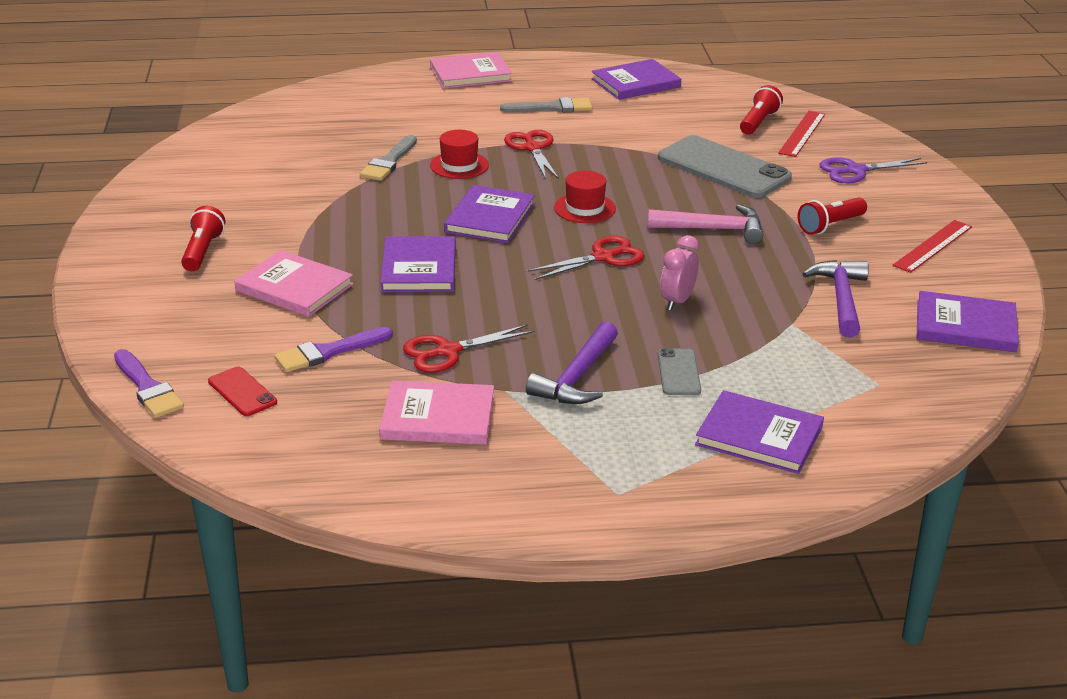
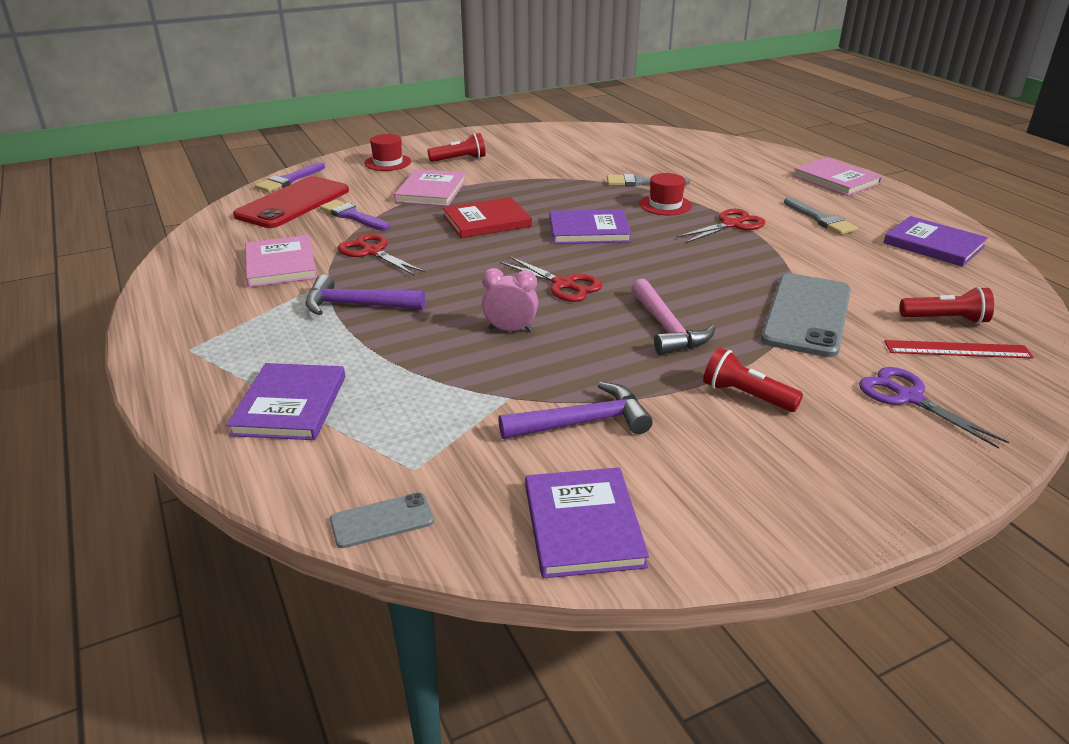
camera: 70 degrees right, 0 degrees up
red phone [208,366,277,416] -> red phone [233,176,349,228], size x2.11
purple book [380,236,456,292] -> red book [443,197,532,238]
red hat [554,171,616,223] -> red hat moved to [364,134,411,171]
grey phone [658,348,701,395] -> grey phone moved to [330,493,434,548]
red ruler [893,220,972,273] -> none

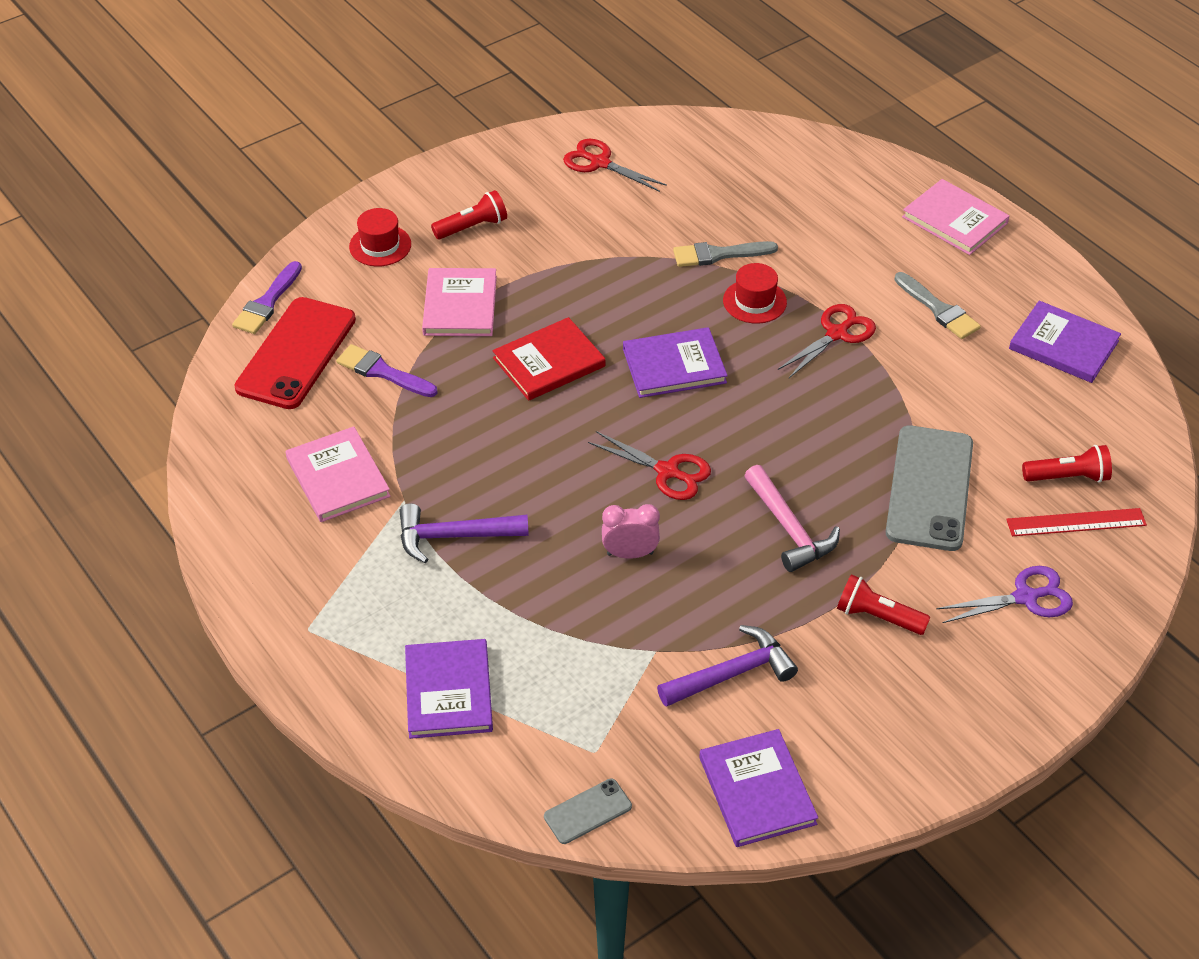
camera: 10 degrees left, 15 degrees up
red scissors [338,234,425,275] -> red scissors moved to [563,139,667,192]
purple scissors [859,367,1009,449] -> purple scissors turned 120 degrees clockwise [936,566,1073,623]

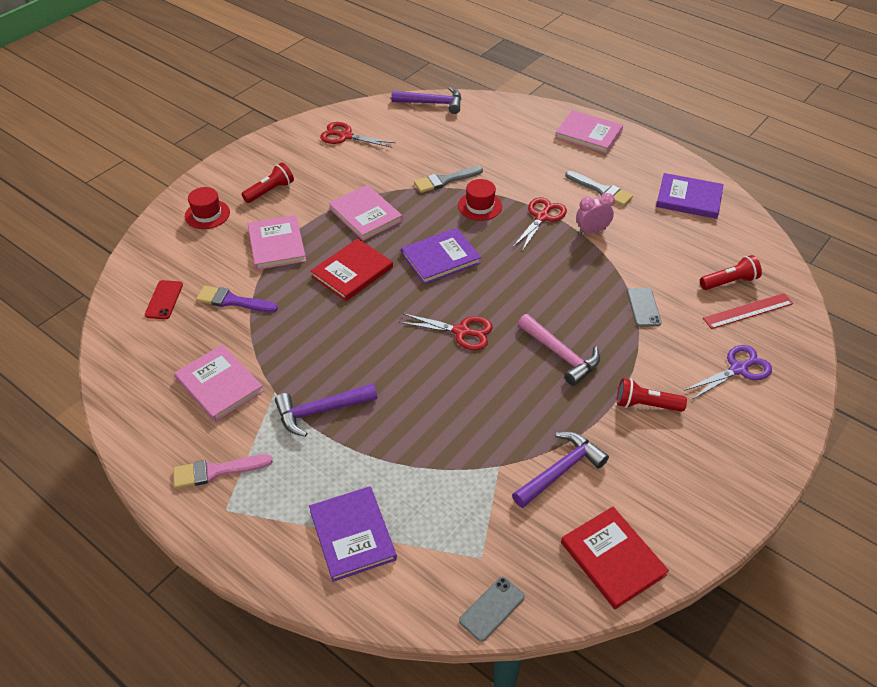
camera: 15 degrees left, 0 degrees up
purple brush [232,261,302,334] -> none
red phone [235,297,356,409] -> red phone [145,280,183,319], size x0.47
pink clock [602,504,660,559] -> pink clock moved to [576,193,615,235]
purple book [699,729,818,847] -> red book [561,507,669,609]
grey phone [886,426,973,551] -> grey phone [627,288,662,327], size x0.47
none -> pink brush [173,454,273,489]
none -> pink book [329,185,403,241]
none -> purple hammer [391,87,461,114]

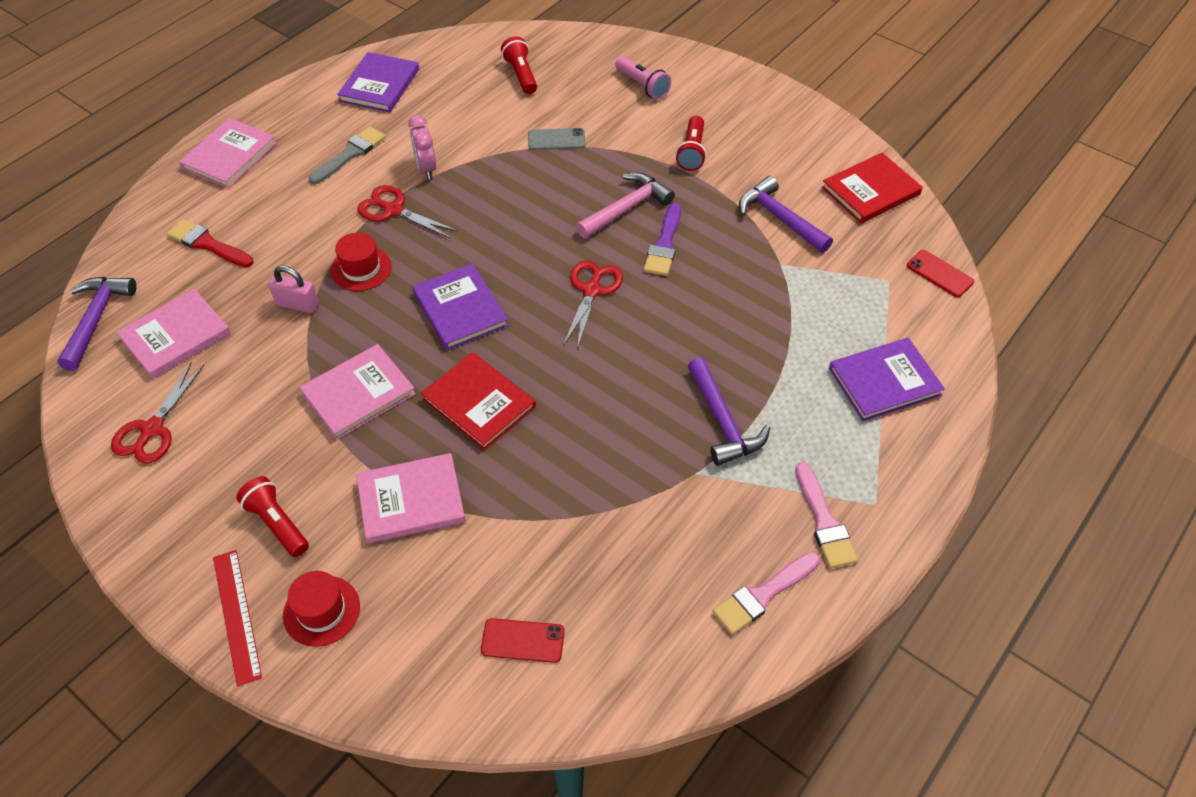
camera: 90 degrees left, 5 degrees up
pink book [174,344,264,422] -> pink book moved to [116,289,231,379]
purple brush [196,286,278,312] -> purple brush moved to [644,203,681,276]
grey brush [414,166,483,193] -> pink padlock [269,266,319,313]
grey phone [459,576,525,642] -> red phone [907,250,974,297]
purple scissors [684,345,772,400] -> pink flashlight [615,56,671,100]
red ruler [703,293,793,329] -> red ruler moved to [213,550,262,686]
none -> red brush [167,219,253,267]
none -> pink brush [713,552,820,635]

